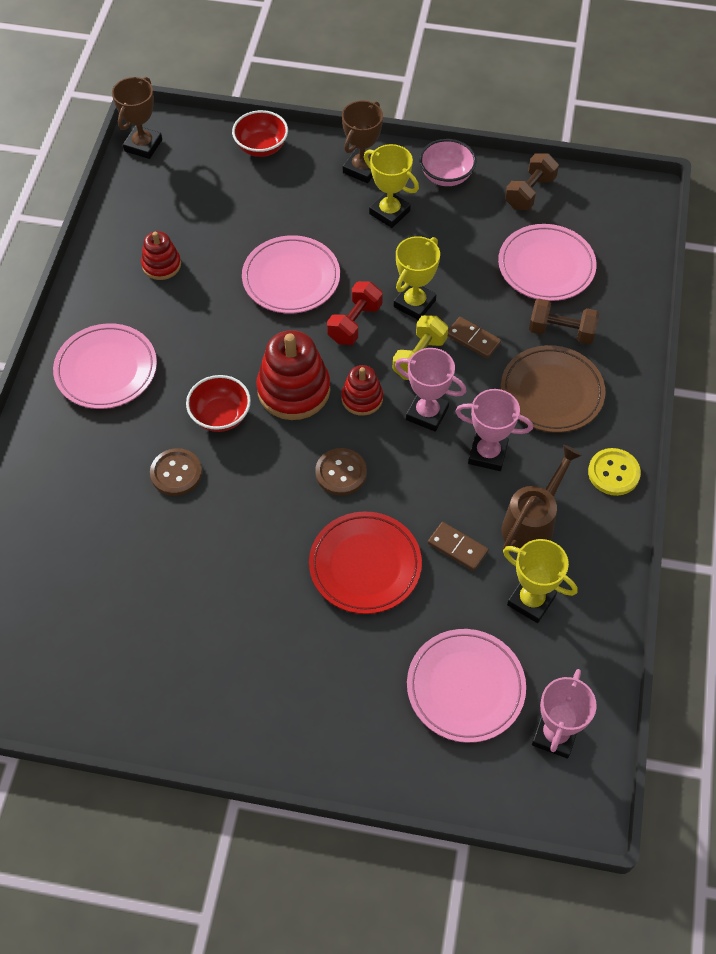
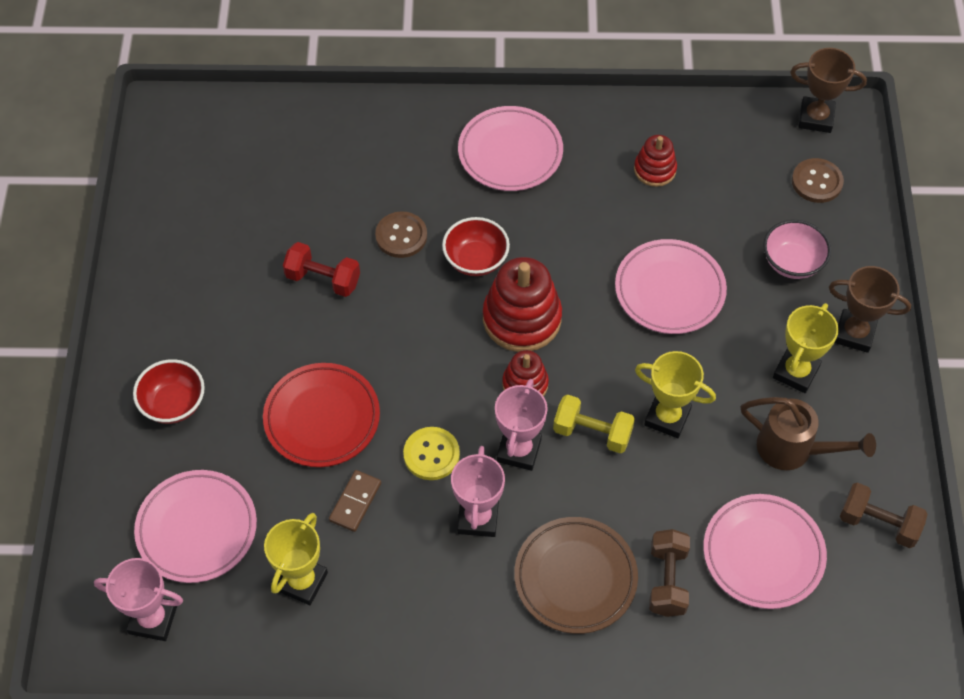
camera: 80 degrees right, 0 degrees up
red bowl [232,110,288,157] -> red bowl moved to [133,359,205,424]
brown button [315,448,367,496] -> brown button moved to [792,158,844,203]
red dumbbell [327,281,383,345] -> red dumbbell moved to [283,242,360,297]
pink bowl [419,139,476,186] -> pink bowl moved to [763,220,831,279]
brown domino [448,317,501,359] -> none
brown watering can [502,445,582,550] -> brown watering can moved to [741,397,876,470]
yellow button [588,448,641,496] -> yellow button moved to [403,427,460,480]

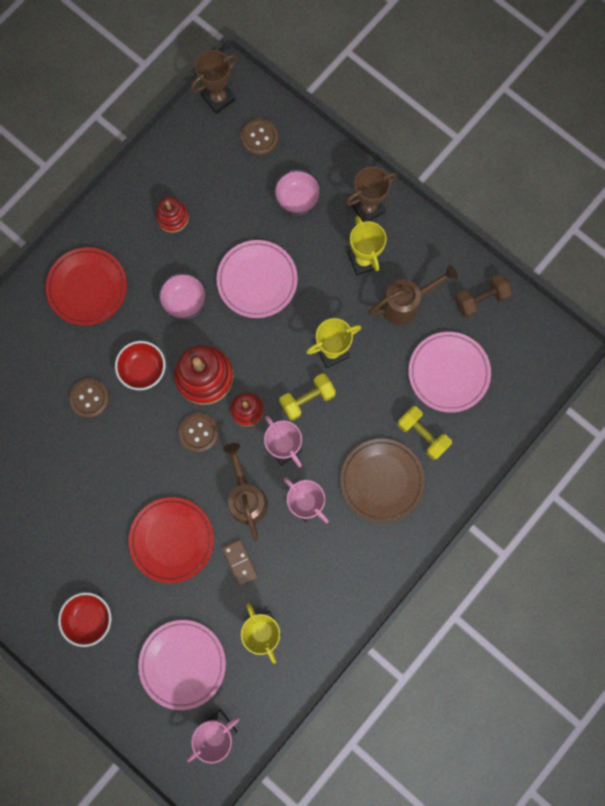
camera: 50 degrees left, 20 degrees up
red dumbbell [283,242,360,297] -> none
yellow button [403,427,460,480] -> brown watering can [223,443,268,541]
pink plate [458,106,563,191] -> red plate [46,247,127,326]
brown dumbbell [649,529,690,617] -> yellow dumbbell [397,406,452,460]
none -> pink bowl [158,272,208,320]
none -> brown button [179,413,219,452]

